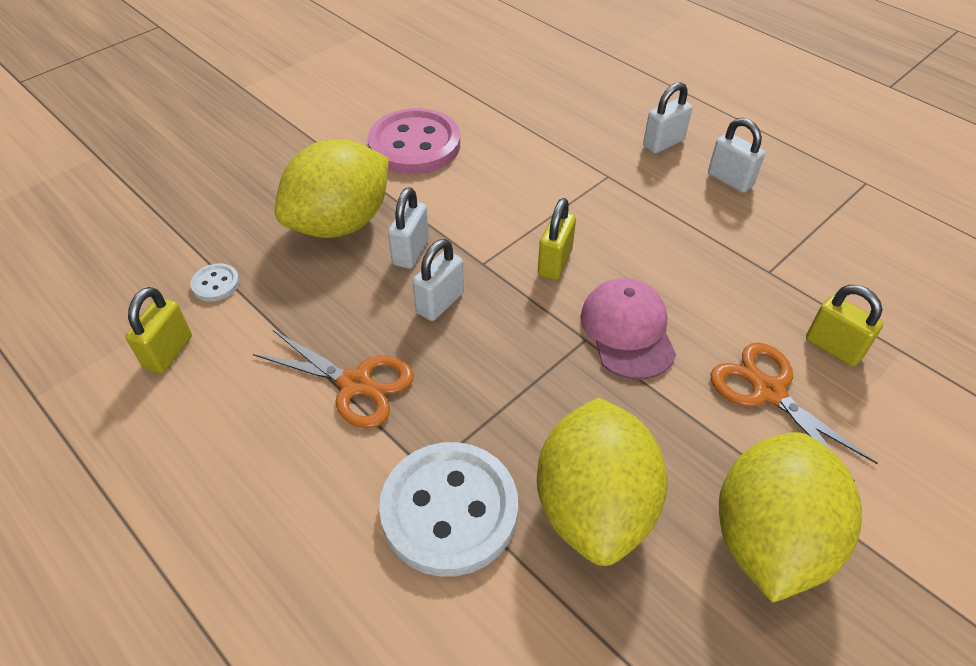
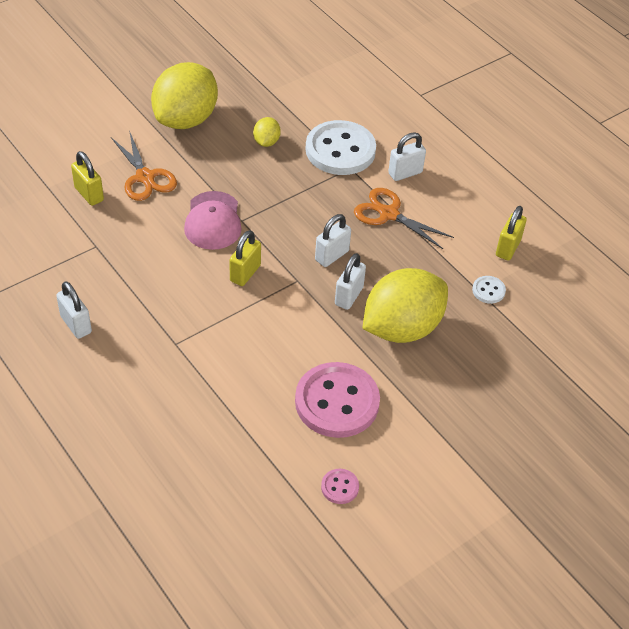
camera: 175 degrees left, 0 degrees up
yellow lemon [537,398,667,566] -> yellow lemon [253,117,281,147], size x0.43
white padlock [643,82,692,154] -> white padlock moved to [388,132,426,181]
none -> pink button [321,469,359,504]

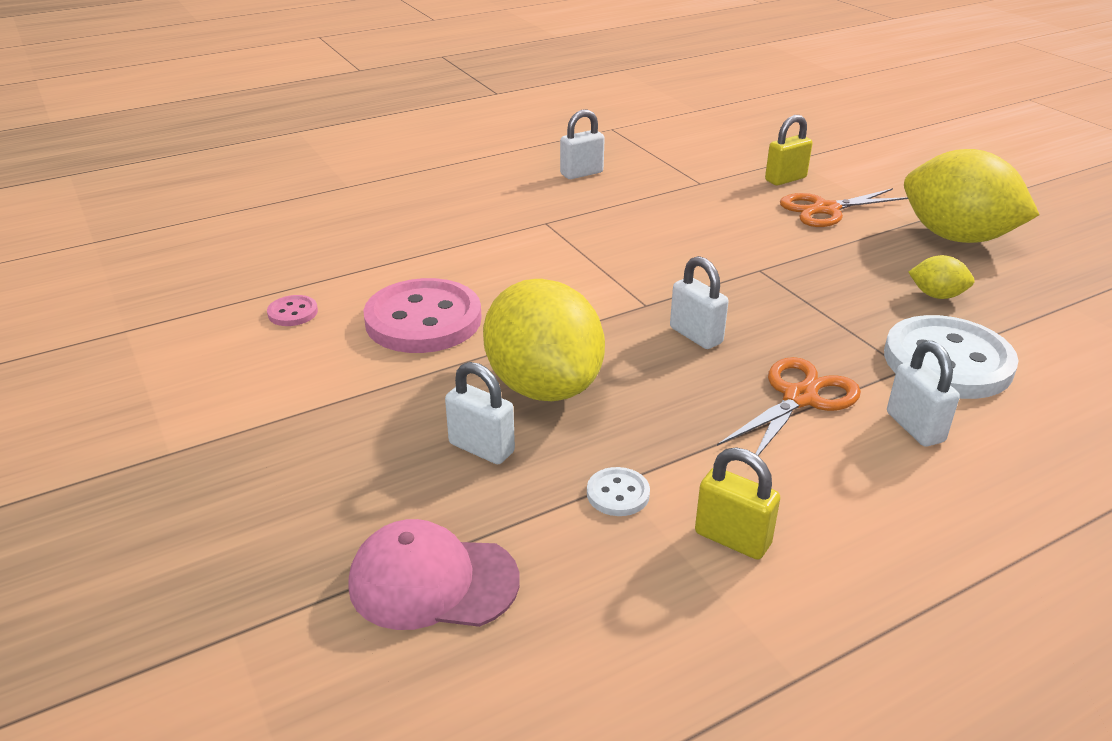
camera: 100 degrees right, 15 degrees down
pink cap [184,191,242,250] -> pink cap moved to [348,519,520,630]
yellow padlock [229,230,261,286] -> none
white padlock [335,253,366,310] -> white padlock moved to [445,362,515,464]

